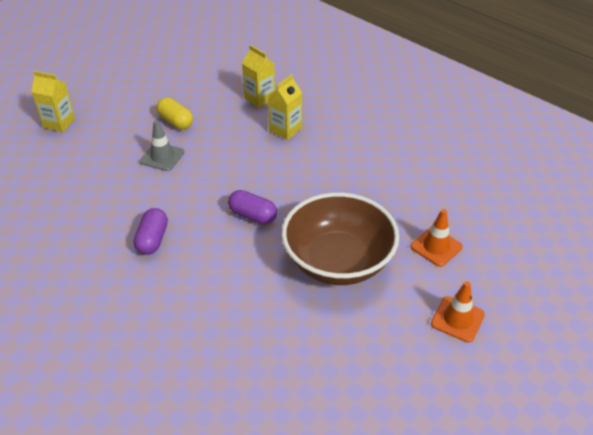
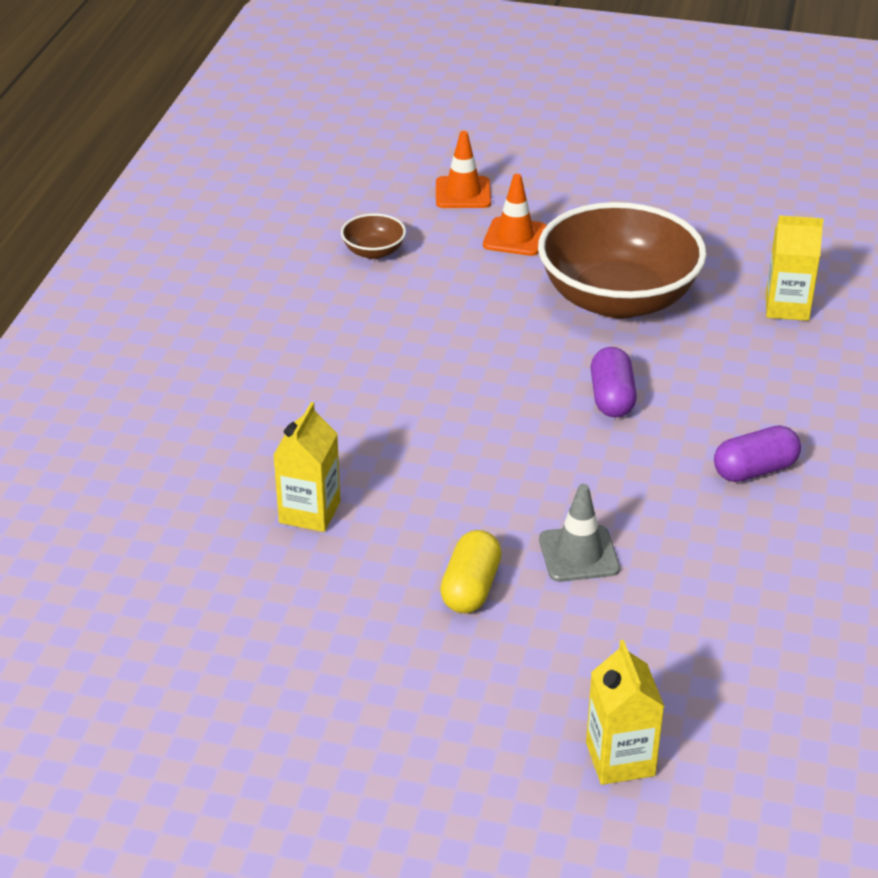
camera: 120 degrees left, 5 degrees down
yellow carton [268,74,302,140] -> yellow carton moved to [766,215,824,321]
orange traffic cone [431,281,485,343] -> orange traffic cone moved to [436,131,491,208]
none -> brown bowl [341,214,406,259]

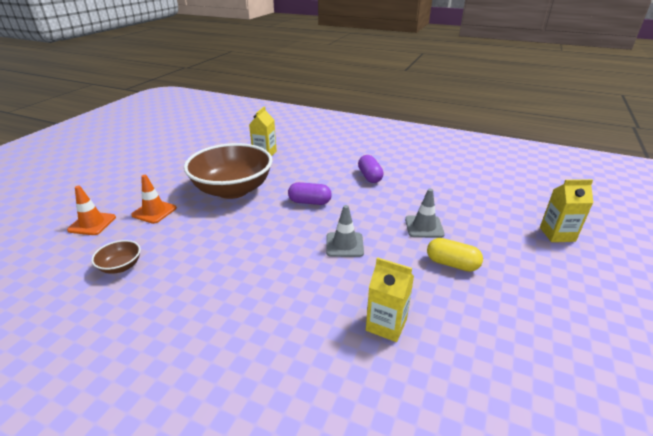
camera: 80 degrees left, 5 degrees down
none -> grey traffic cone [326,205,364,257]

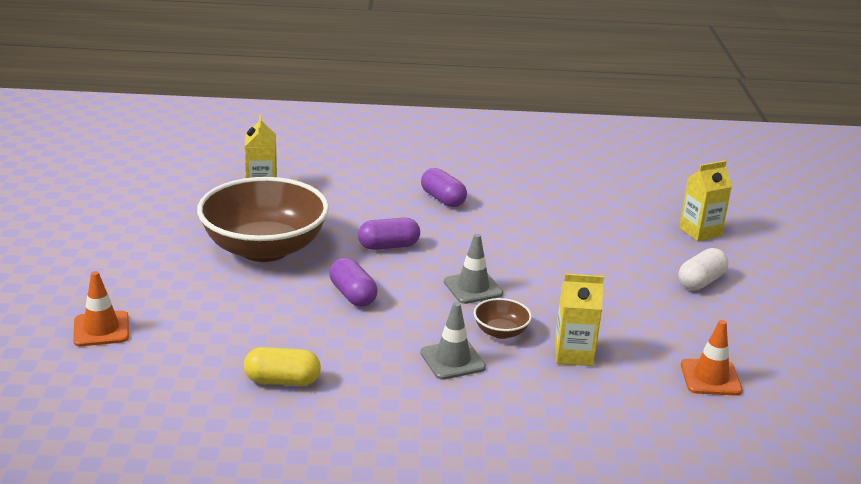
camera: 25 degrees left, 5 degrees down
brown bowl [91,240,141,274] -> brown bowl moved to [474,298,532,339]
orange traffic cone [131,175,177,224] -> orange traffic cone moved to [681,320,742,396]
grey traffic cone [405,189,445,238] -> grey traffic cone moved to [420,302,486,380]
yellow capsule [427,238,483,272] -> yellow capsule moved to [244,347,321,386]
none -> purple capsule [329,258,377,307]
none -> white capsule [678,248,728,290]

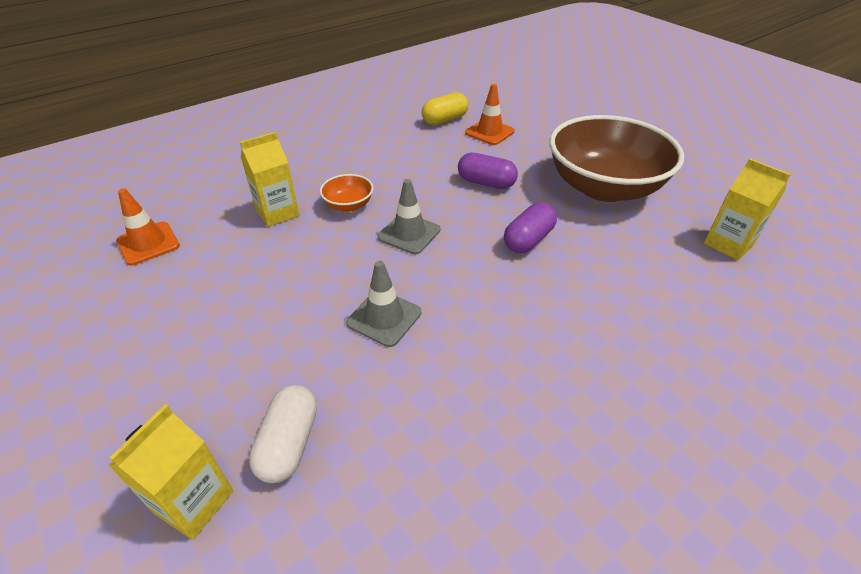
camera: 145 degrees right, 15 degrees up
orange traffic cone [73,271,129,346] -> orange traffic cone moved to [465,84,515,145]
grey traffic cone [420,302,486,380] -> grey traffic cone moved to [346,261,421,347]
purple capsule [421,168,467,207] -> none
brown bowl [474,298,532,339] -> orange bowl [320,174,373,212]
white capsule [678,248,728,290] -> white capsule moved to [249,385,317,483]

